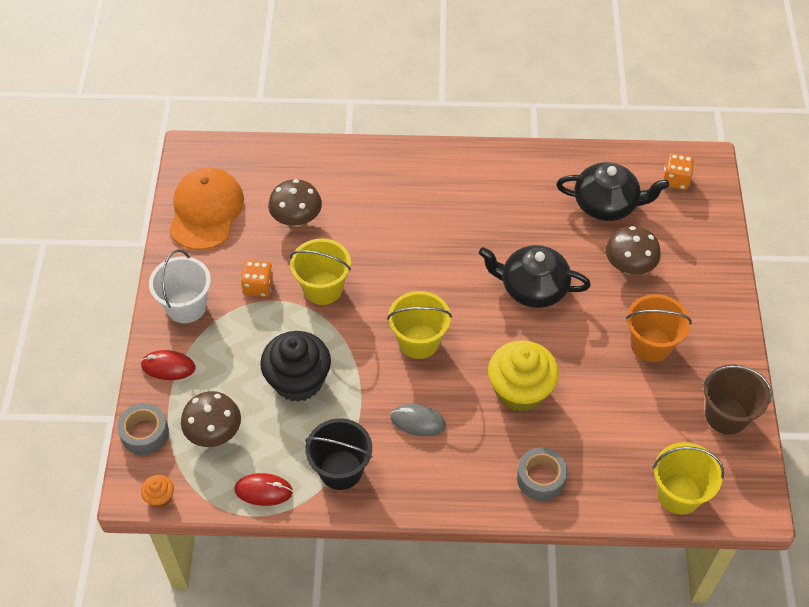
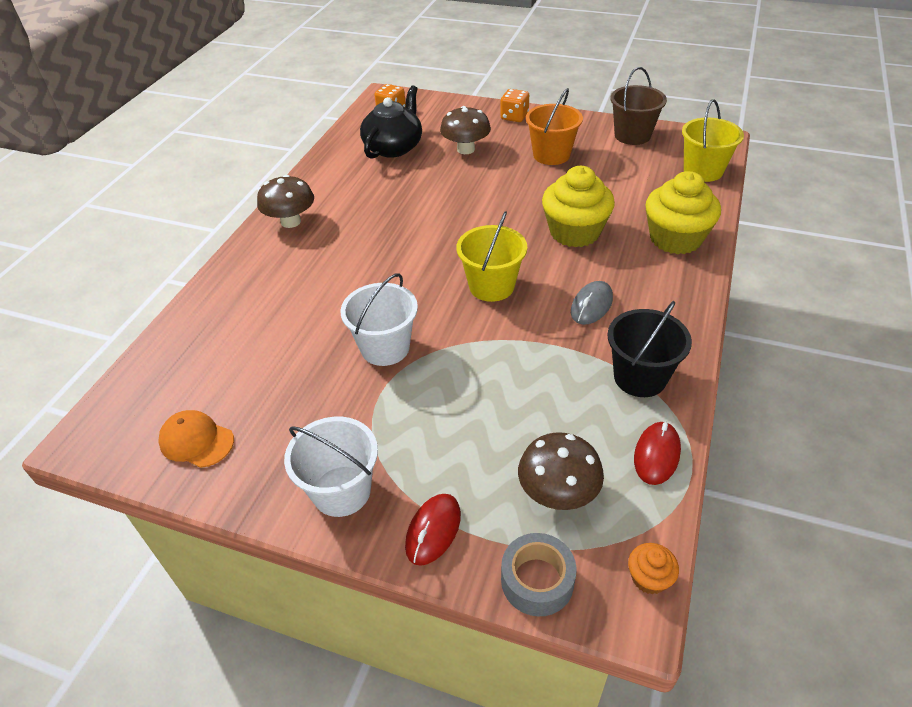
camera: 70 degrees left, 10 degrees down
orange cap [169,168,244,250] -> orange cap [158,410,234,468], size x0.57
orange dice [241,260,274,297] -> orange dice moved to [500,89,529,122]
black cupcake [260,331,331,402] -> none
brown mushroom [268,179,322,227] -> brown mushroom moved to [257,175,314,228]
yellow bucket [290,238,351,305] -> white bucket [340,273,418,366]
black teapot [479,245,591,308] -> none
grey tape [517,447,568,501] -> yellow cupcake [646,171,721,254]

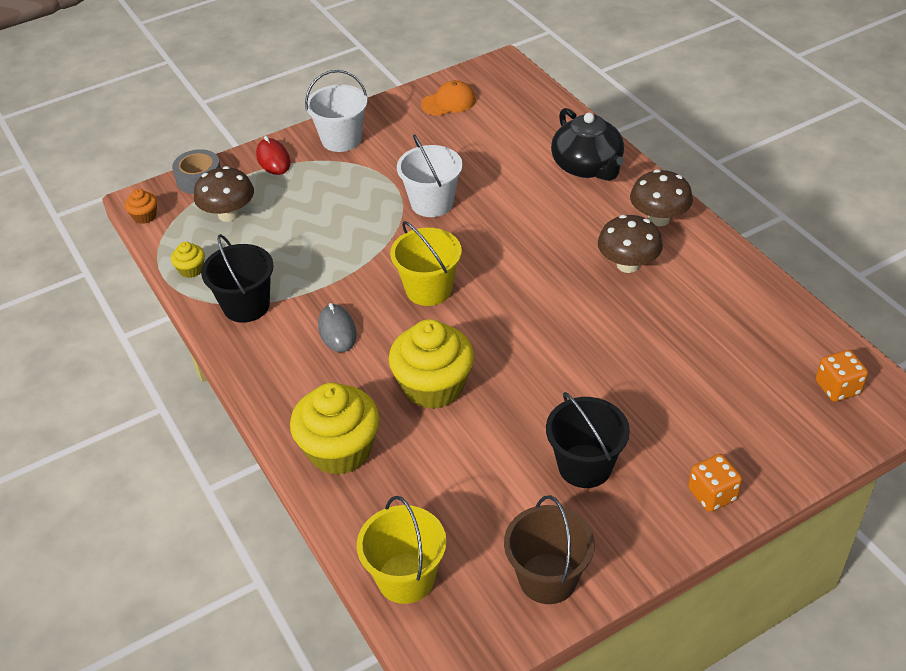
camera: 130 degrees right, 0 degrees up
black teapot [360,85,422,159] -> black teapot moved to [551,108,624,181]
brown mushroom [440,106,491,154] -> brown mushroom moved to [598,215,663,273]
orange bucket [526,88,583,165] -> black bucket [546,392,630,488]
red mouse [634,422,681,485] -> yellow cupcake [171,242,205,278]

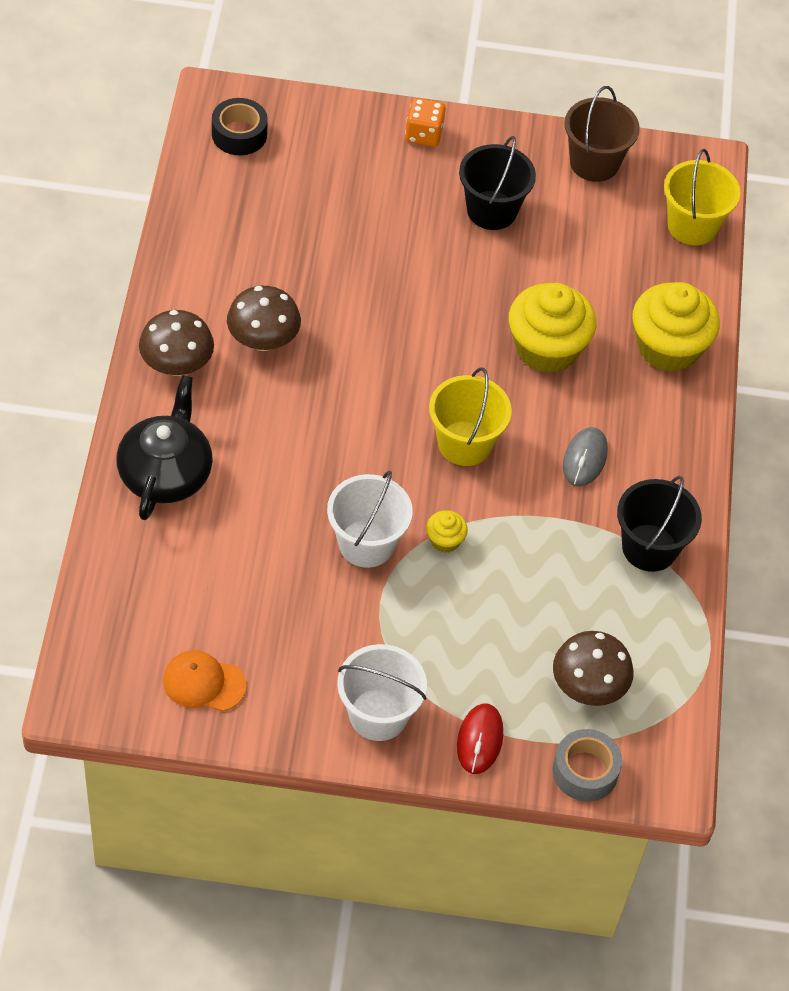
camera: 150 degrees left, 10 degrees up
orange cupcake [125,189,157,224] -> none
yellow cupcake [171,242,205,278] -> yellow cupcake moved to [426,510,468,553]
orange dice [816,350,868,402] -> black tape [212,98,268,155]

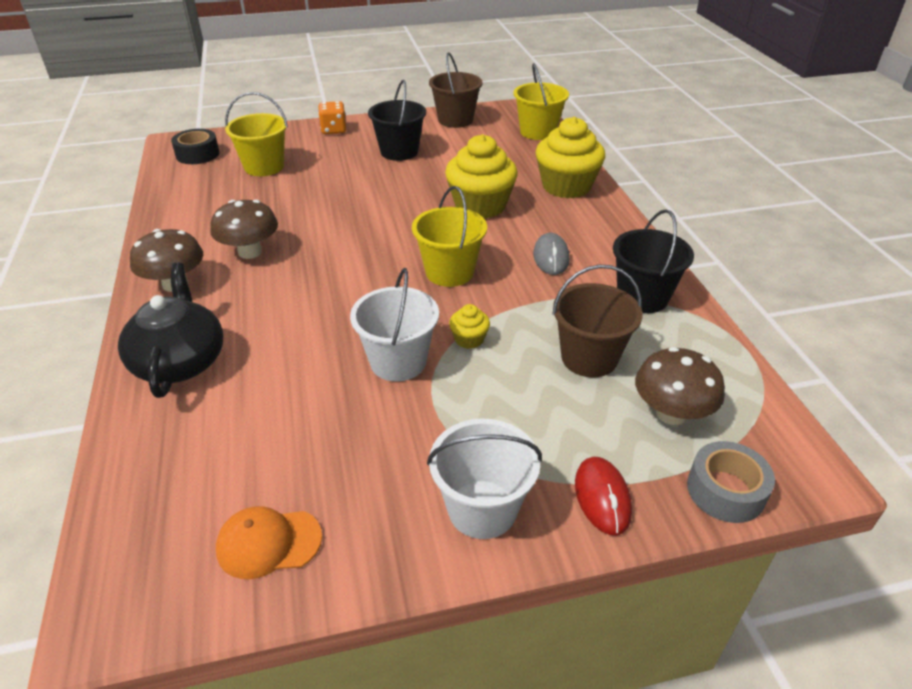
camera: 15 degrees left, 15 degrees down
none -> yellow bucket [225,92,288,176]
none -> brown bucket [552,264,643,377]

